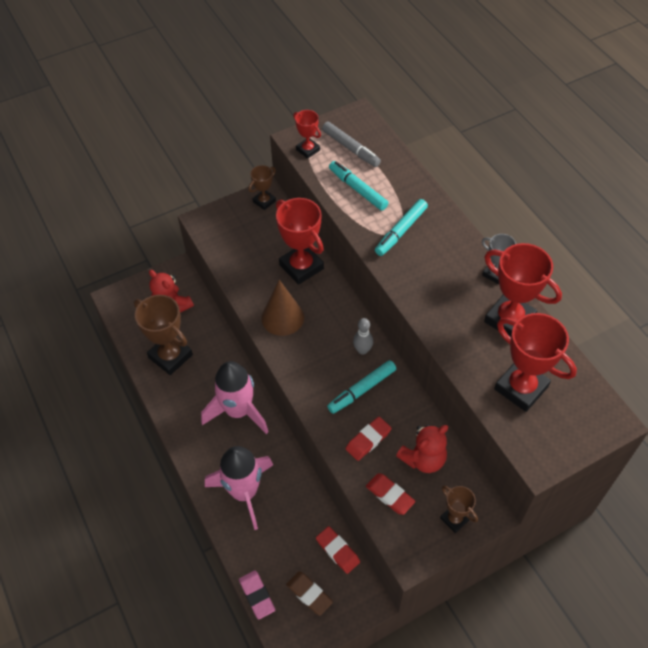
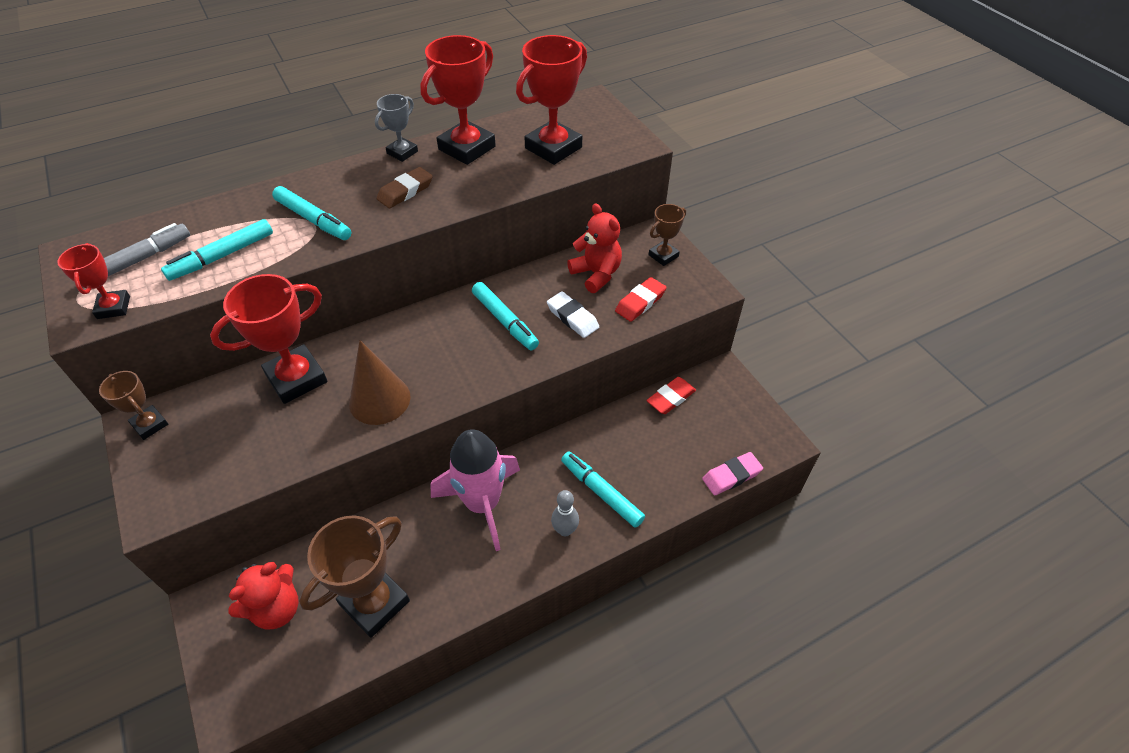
camera: 90 degrees left, 5 degrees down
pink rocket [205,446,273,530] -> turquoise marker [561,451,645,528]
brown eraser [286,571,333,616] -> brown eraser moved to [377,167,433,208]
red trophy [294,110,321,159] -> red trophy turned 60 degrees counterclockwise [57,243,130,319]
red eraser [346,417,392,461] -> white eraser [547,292,599,338]
grey bowling pin [353,318,373,355] -> grey bowling pin moved to [551,490,579,536]

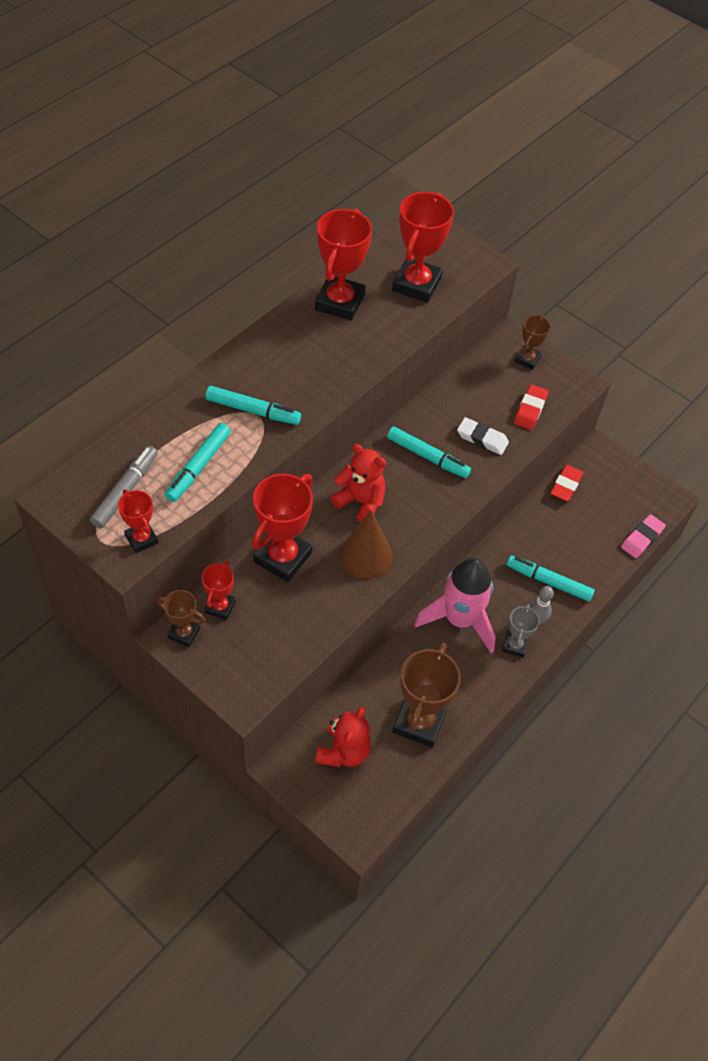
camera: 25 degrees left, 5 degrees up
grey trophy [375,94,418,162] -> grey trophy moved to [502,603,540,658]
brown eraser [377,167,433,208] -> none
red teddy bear [567,203,622,293] -> red teddy bear moved to [331,444,386,522]
none -> red trophy [201,560,236,620]

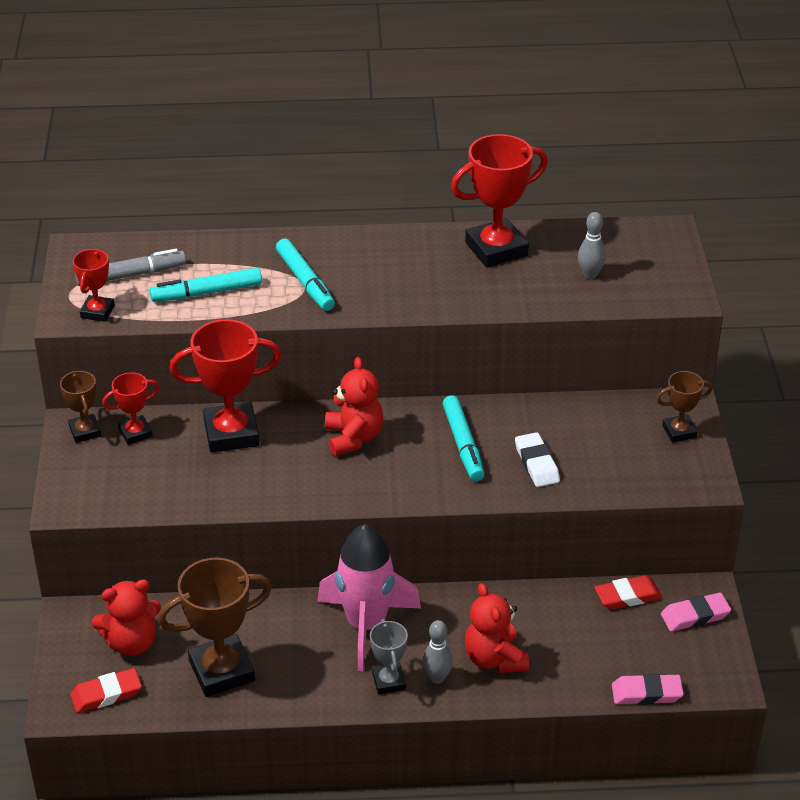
camera: 50 degrees right, 15 degrees down
brown cone [339,510,393,579] -> none
red trophy [392,192,454,303] -> grey bowling pin [578,212,606,279]
grey trophy [502,603,540,658] -> grey trophy turned 75 degrees counterclockwise [370,619,408,694]
turquoise marker [507,556,595,602] -> red teddy bear [465,583,529,673]
red eraser [514,384,548,430] -> red eraser moved to [70,668,142,713]
none -> pink eraser [661,592,731,631]

